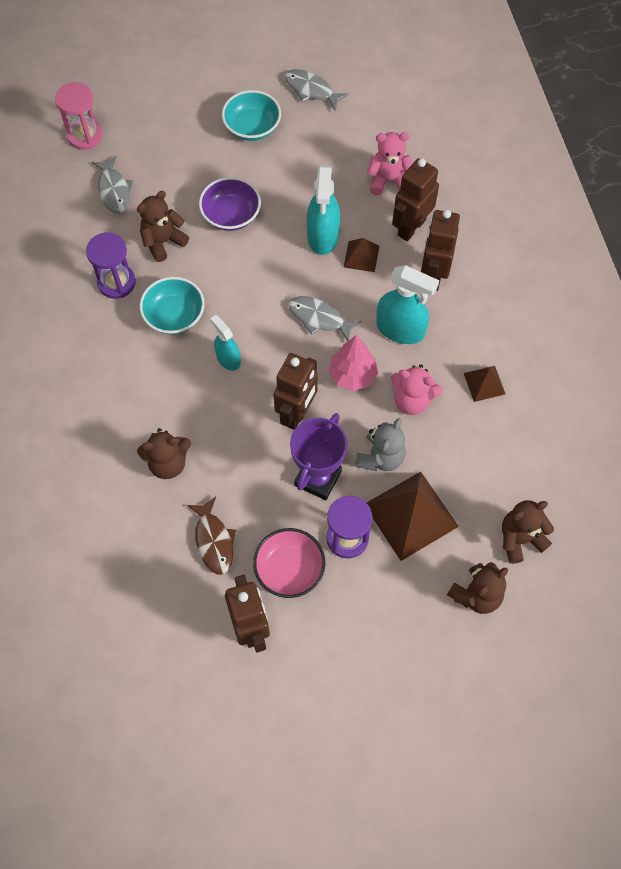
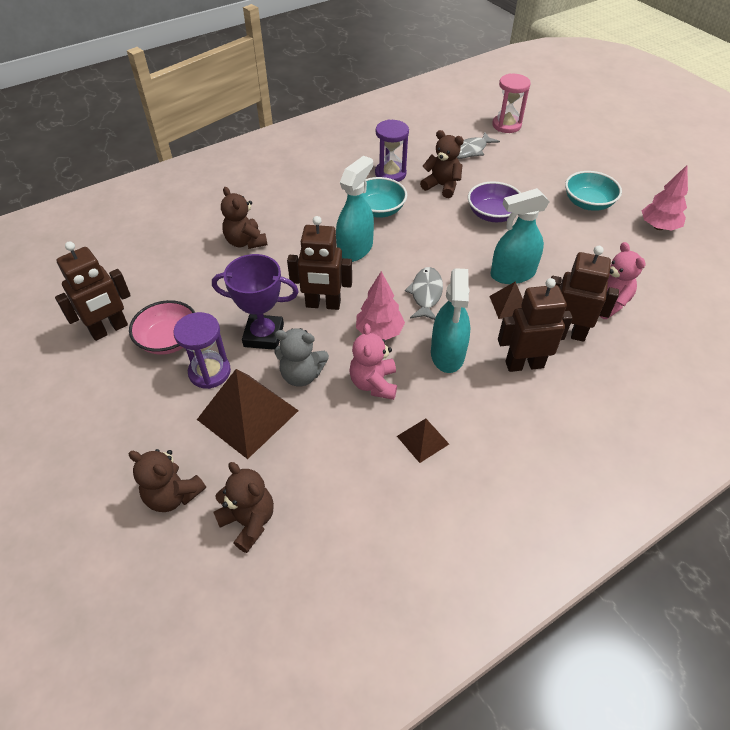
camera: 70 degrees right, 15 degrees down
brown fish [187,497,236,575] -> none
turquoise spray bottle [210,315,241,371] -> turquoise spray bottle [336,156,374,262], size x1.64
grey fish [285,69,349,110] -> pink tree [642,165,688,231]

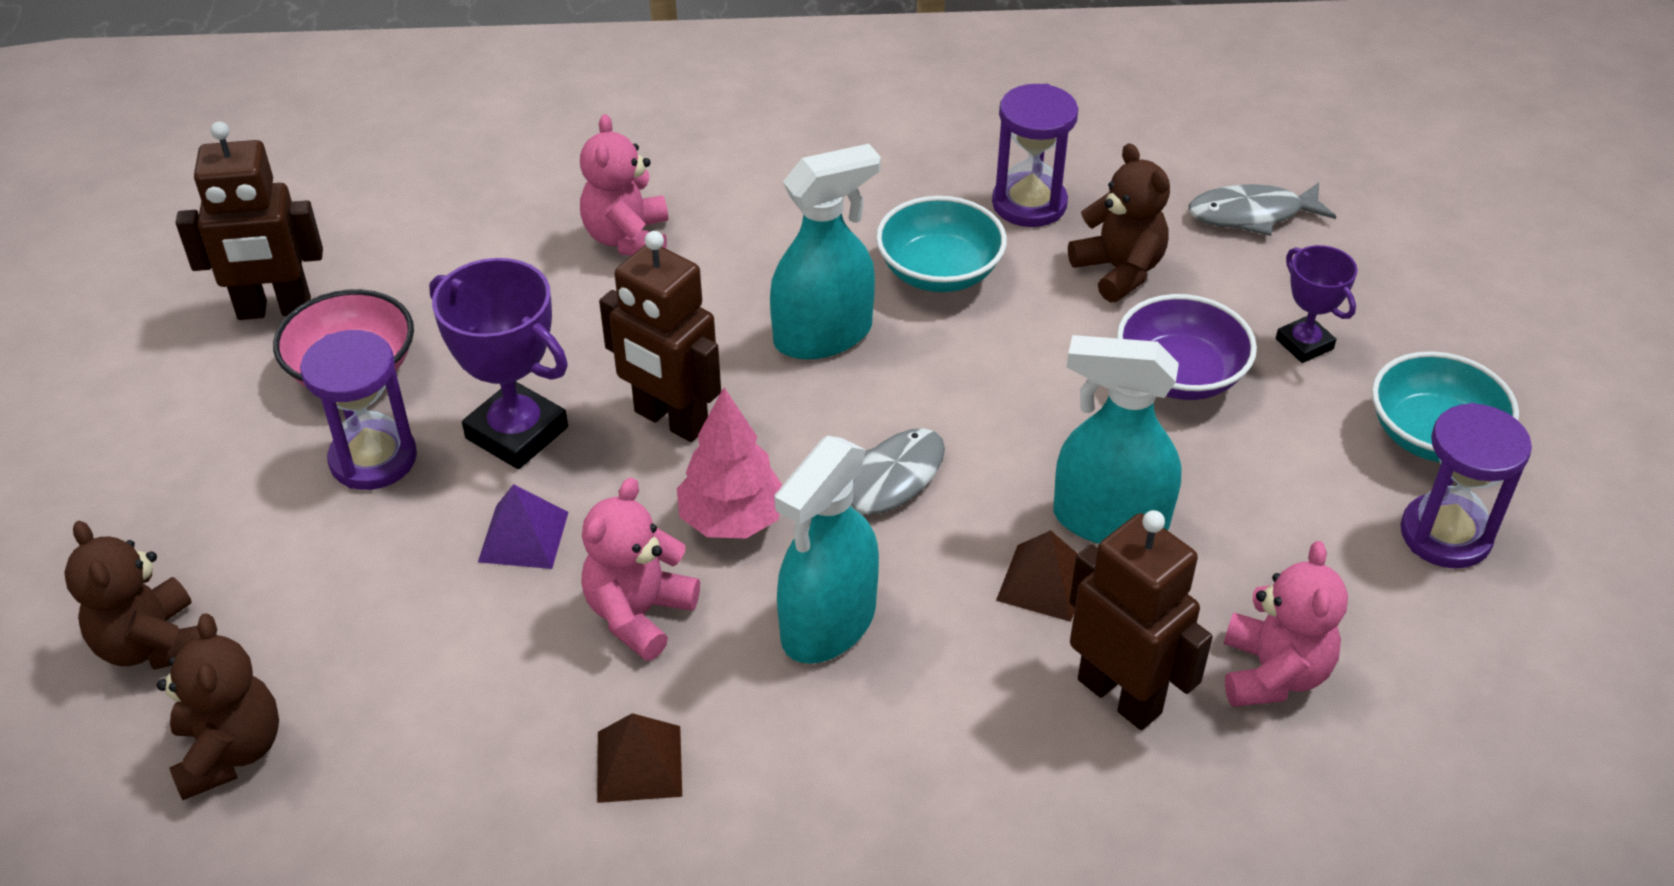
camera: 30 degrees right, 5 degrees down
brown pyramid [197,369,299,459] -> none
brown teddy bear [221,187,267,249] -> pink teddy bear [580,114,668,256]
grey teddy bear [274,328,329,386] -> purple pyramid [478,484,569,569]
pink hourglass [492,73,531,133] -> none
brown robot [498,278,573,372] -> none
pink tree [642,165,688,231] -> none
none -> purple trophy [1276,245,1357,363]
none -> purple hourglass [1401,403,1532,569]

